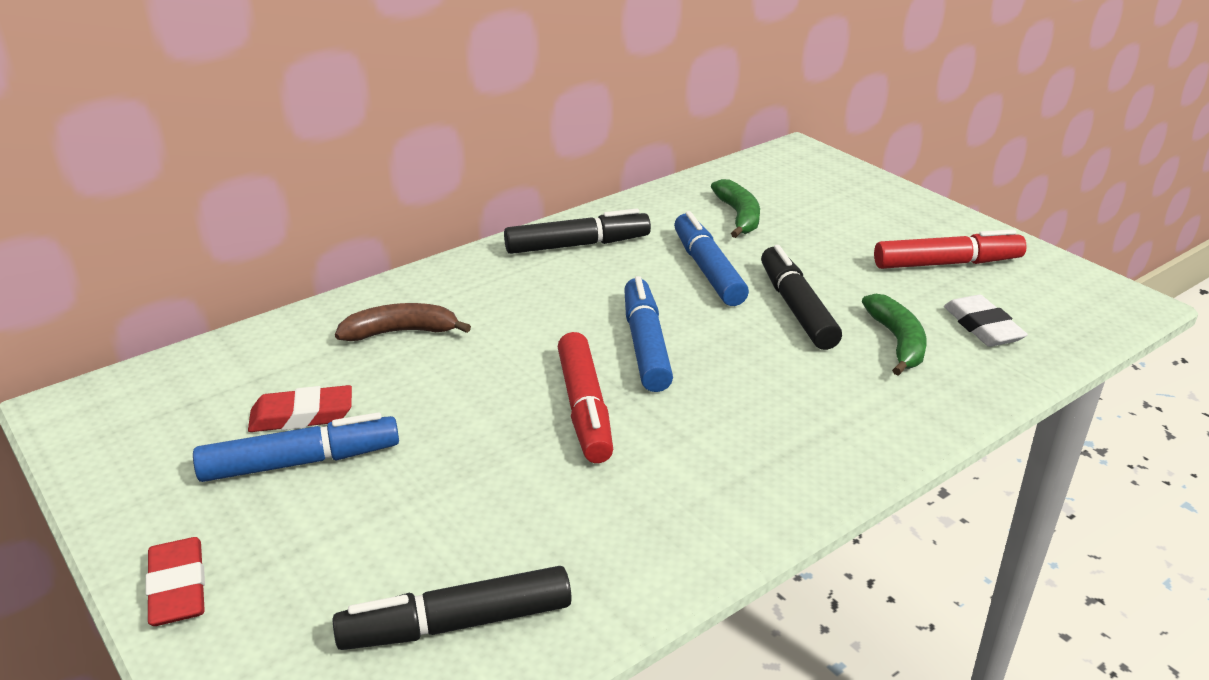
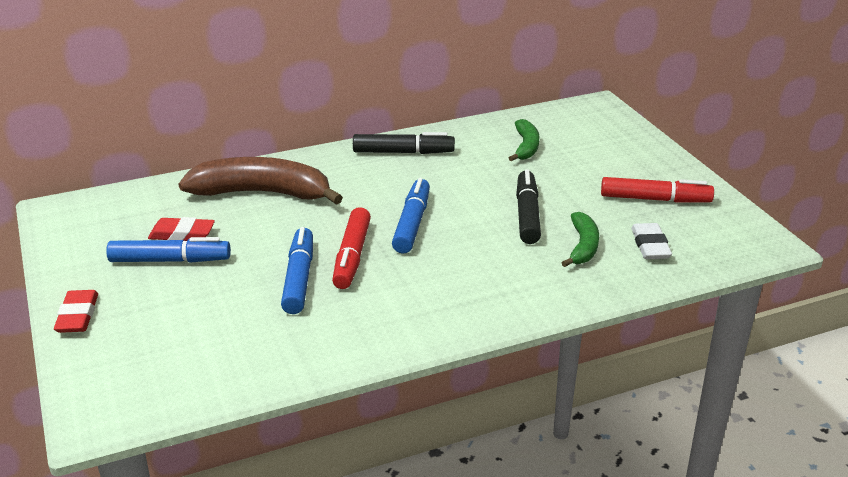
camera: 15 degrees right, 0 degrees up
black marker [333,566,572,650] -> none
brown banana [335,303,471,341] -> brown banana [178,157,343,205], size x1.91
blue marker [674,211,749,306] -> blue marker moved to [281,227,313,314]

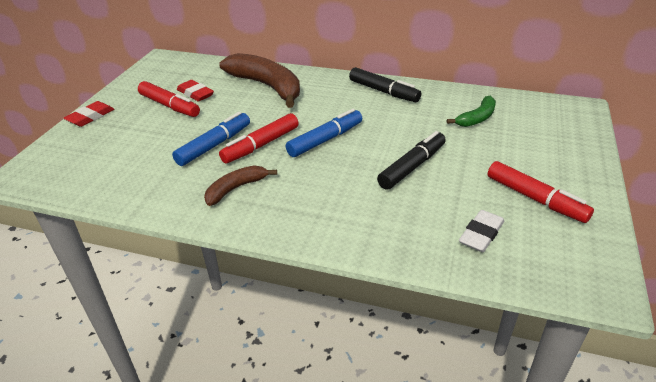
camera: 40 degrees right, 5 degrees up
blue marker [106,237,231,263] -> red marker [138,81,200,117]
green banana [562,212,599,267] -> none
none -> brown banana [204,165,277,206]

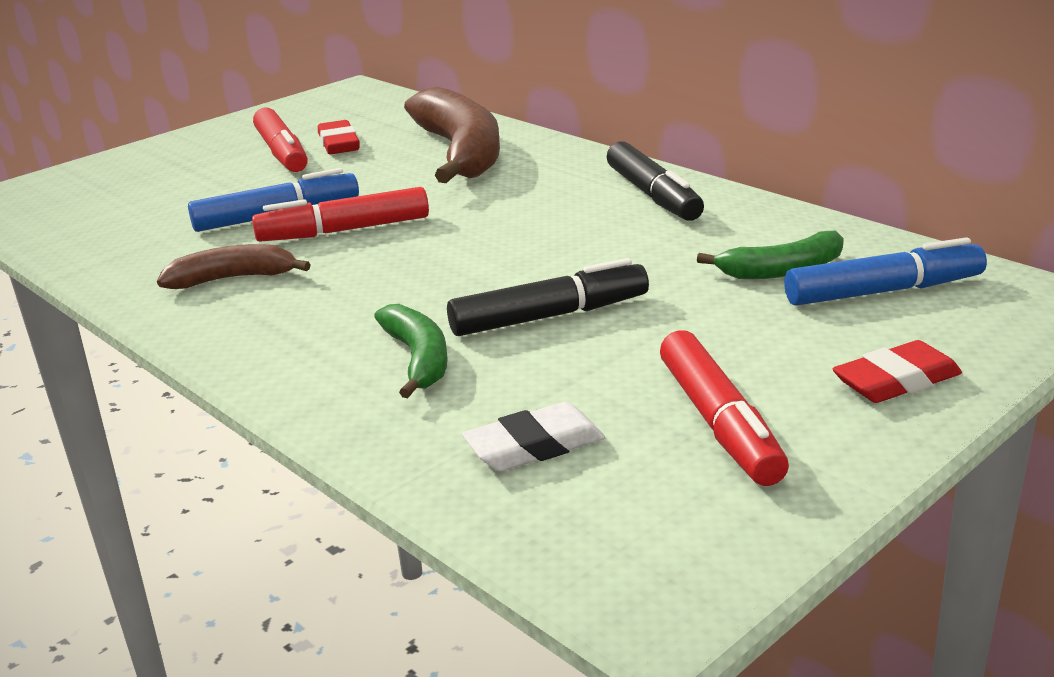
camera: 30 degrees right, 10 degrees down
red eraser [64,101,114,127] -> red eraser moved to [833,340,962,403]
blue marker [286,109,362,157] -> blue marker moved to [784,237,987,306]
none -> green banana [374,304,448,398]

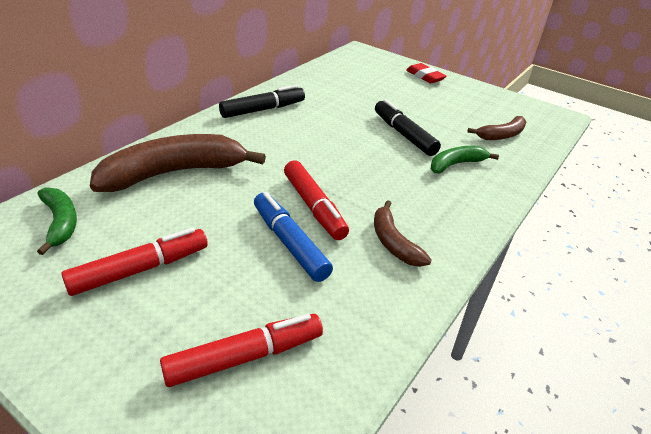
camera: 105 degrees left, 10 degrees up
red eraser [318,120,360,154] -> none
white eraser [462,402,605,472] -> brown banana [467,116,526,140]
red marker [660,330,789,486] -> red marker moved to [160,314,323,387]
green banana [697,231,844,279] -> green banana moved to [37,187,77,255]
blue marker [784,237,987,306] -> none

